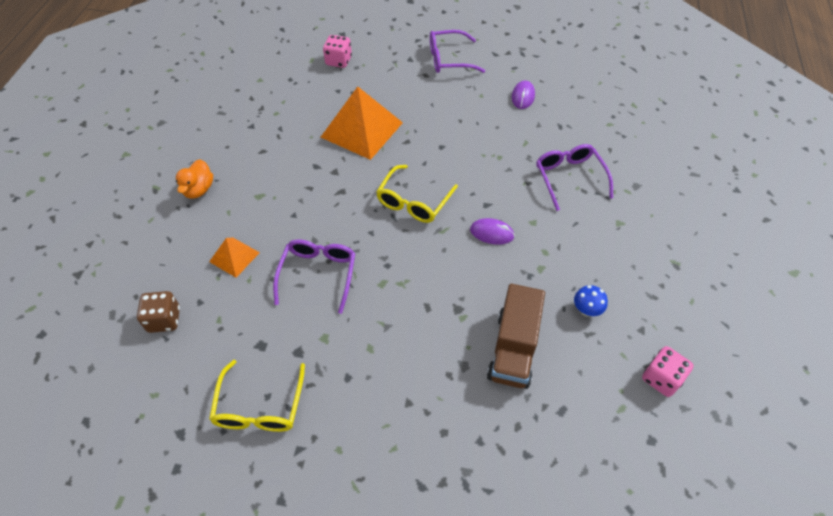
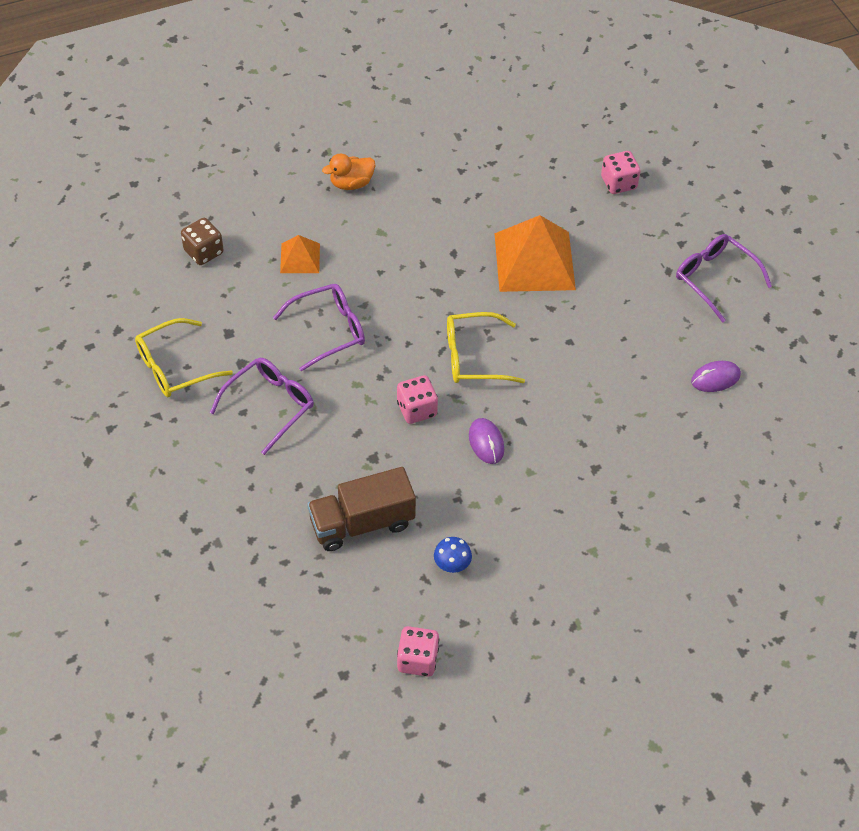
camera: 55 degrees right, 0 degrees up
purple glasses [536,144,613,211] -> purple glasses moved to [210,358,314,455]
none -> pink dice [397,375,438,424]

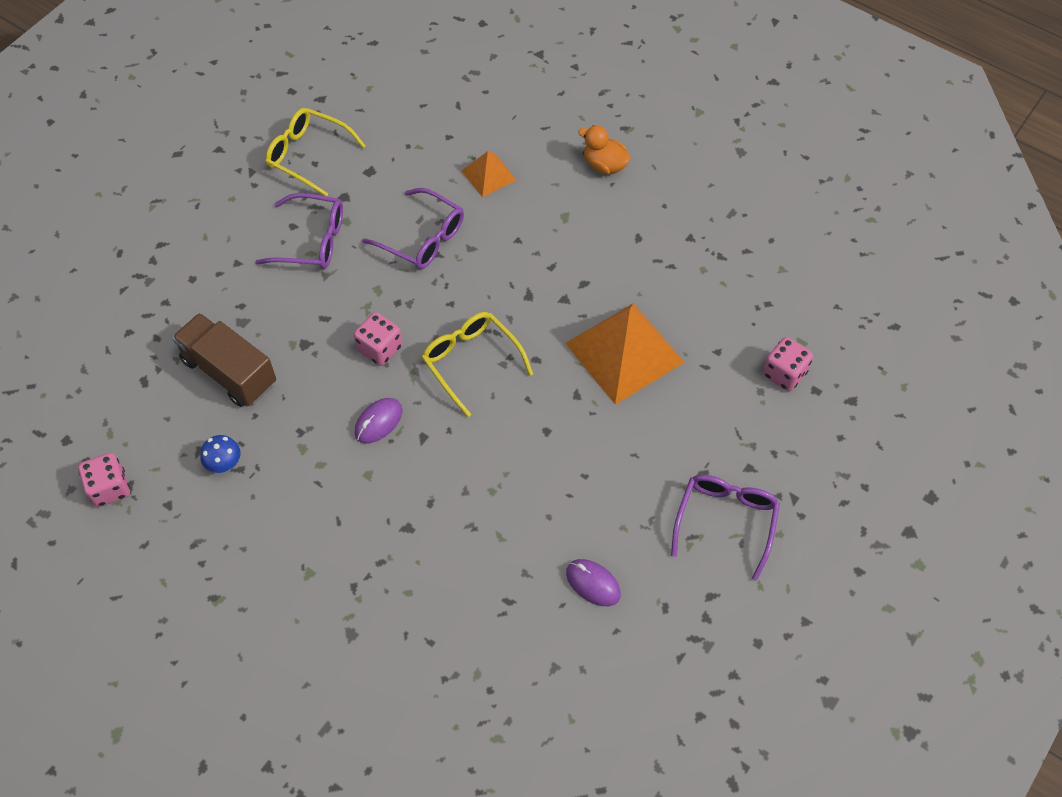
camera: 60 degrees right, 5 degrees up
brown dice [181,218,224,265] -> none

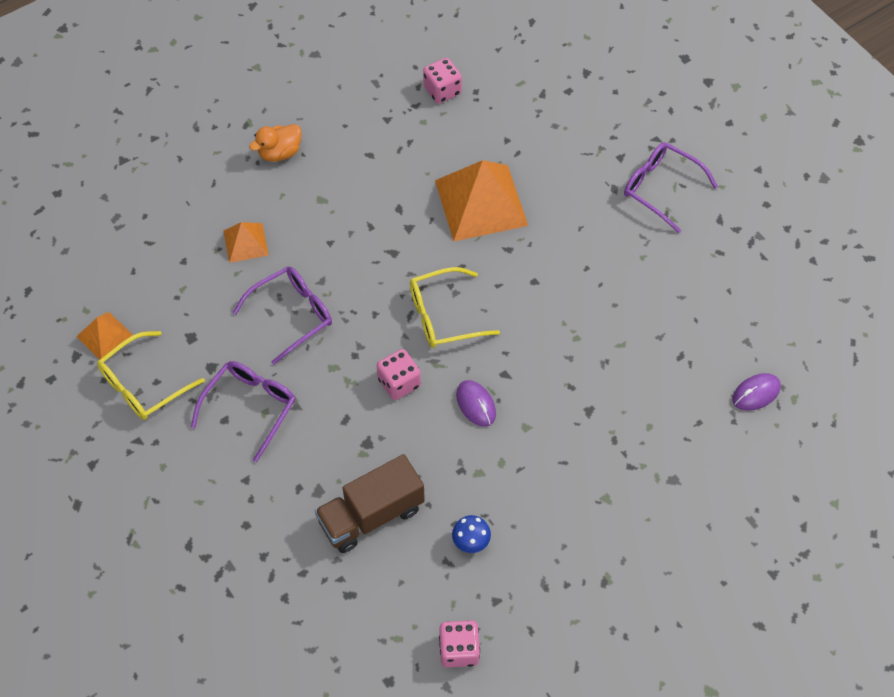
camera: 70 degrees left, 0 degrees up
purple mouse [566,559,621,606] -> purple mouse moved to [732,373,781,411]
pink dice [763,337,813,391] -> pink dice moved to [423,58,462,104]
none -> orange pyramid [76,312,133,360]

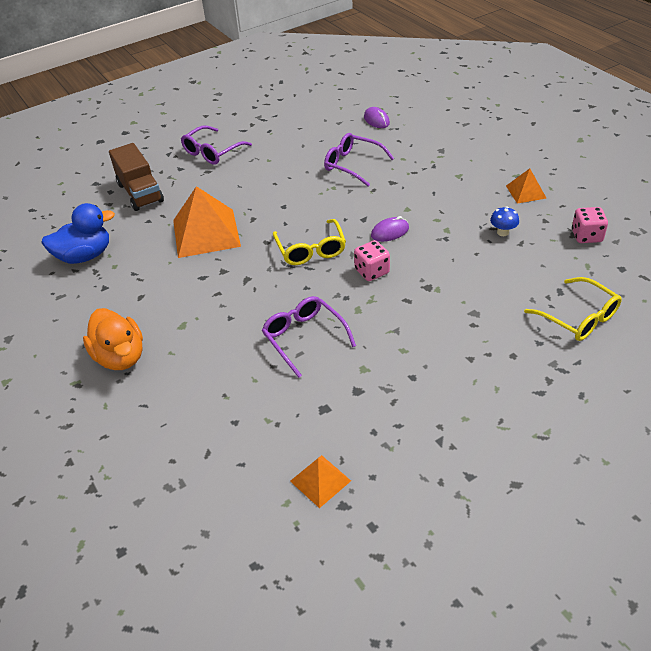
camera: 85 degrees left, 15 degrees down
yellow glasses [97,331,205,420] -> yellow glasses moved to [524,277,622,341]
purple glasses [191,361,296,462] -> purple glasses moved to [324,133,394,187]
orange pyramid [223,222,269,263] -> orange pyramid moved to [506,169,547,203]
orange duck [249,124,302,162] -> orange duck [83,308,143,370], size x1.55
brown truck [315,454,425,553] -> brown truck moved to [109,143,164,211]
pink dice [423,58,462,104] -> blue duck [41,203,115,264]

